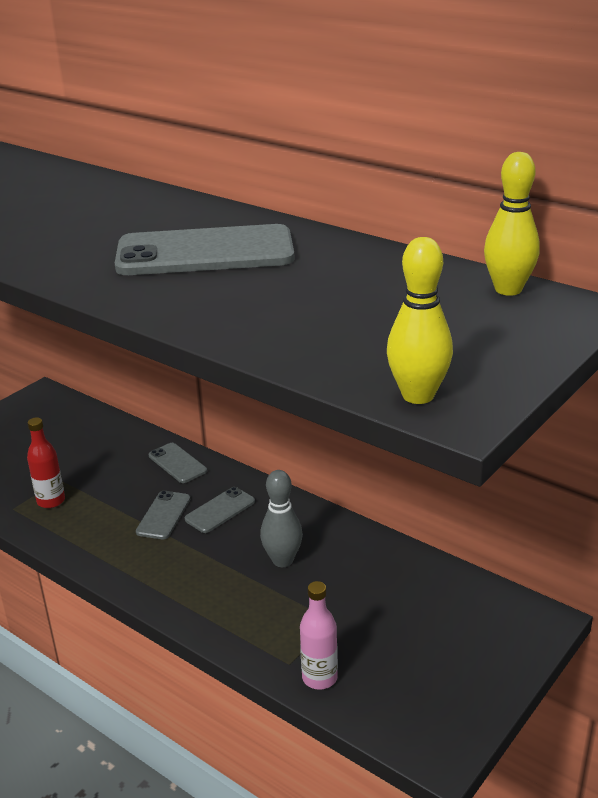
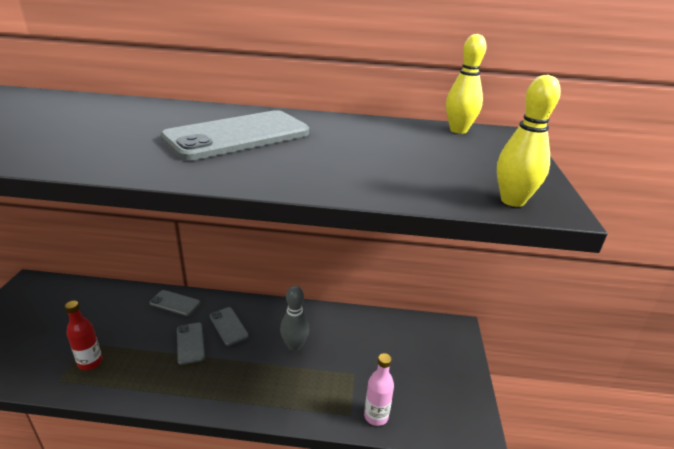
camera: 35 degrees left, 0 degrees up
grey phone [185,487,255,533] -> grey phone turned 45 degrees counterclockwise [210,307,249,346]

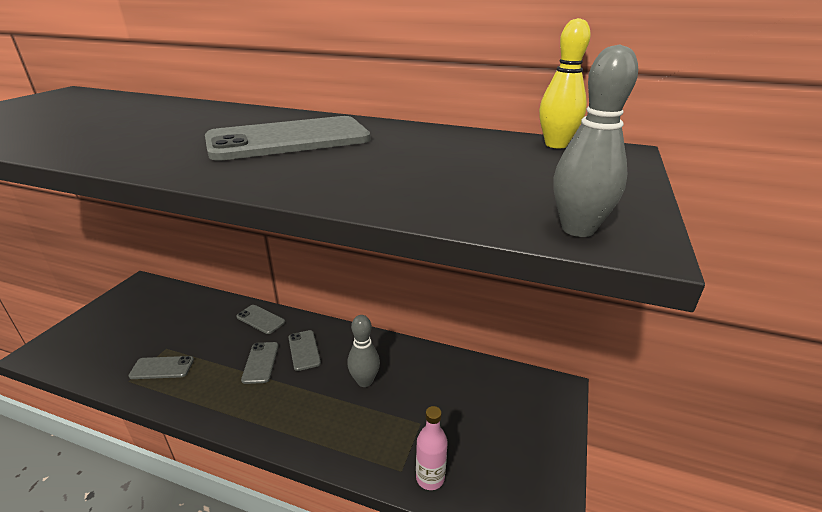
camera: 15 degrees right, 0 degrees up
red bottle [65,301,103,370] -> grey phone [128,356,194,379]
yellow bowling pin [497,75,561,207] -> grey bowling pin [553,44,638,237]

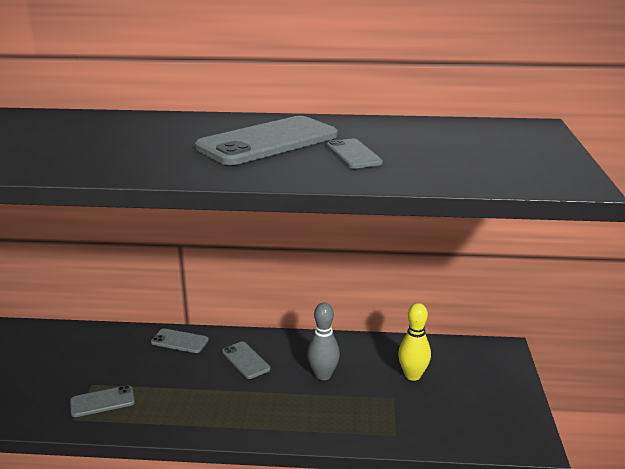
camera: 15 degrees left, 5 degrees down
grey phone [241,342,278,384] -> grey phone moved to [327,139,383,169]
pink bottle [416,406,448,490] -> none
yellow bowling pin [539,18,591,148] -> yellow bowling pin moved to [398,303,431,381]
grey bowling pin [553,44,638,237] -> none

